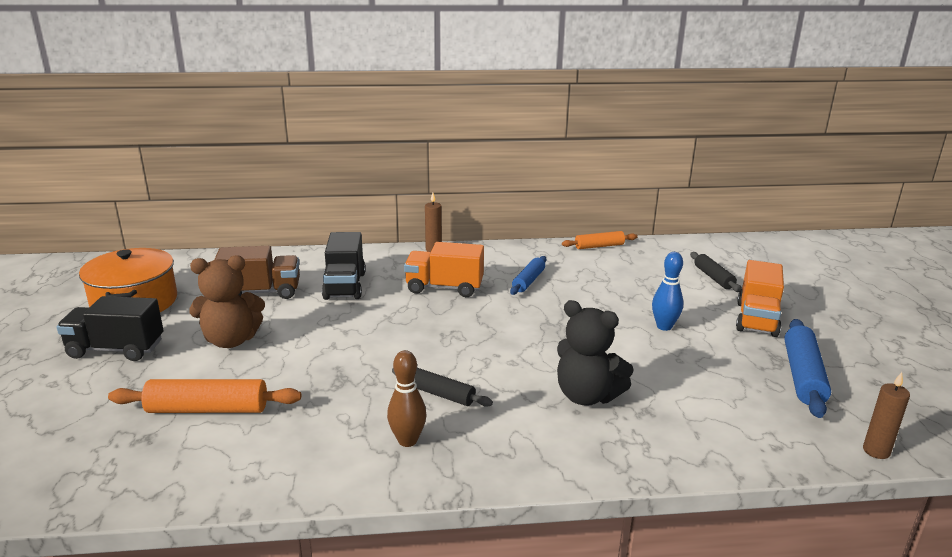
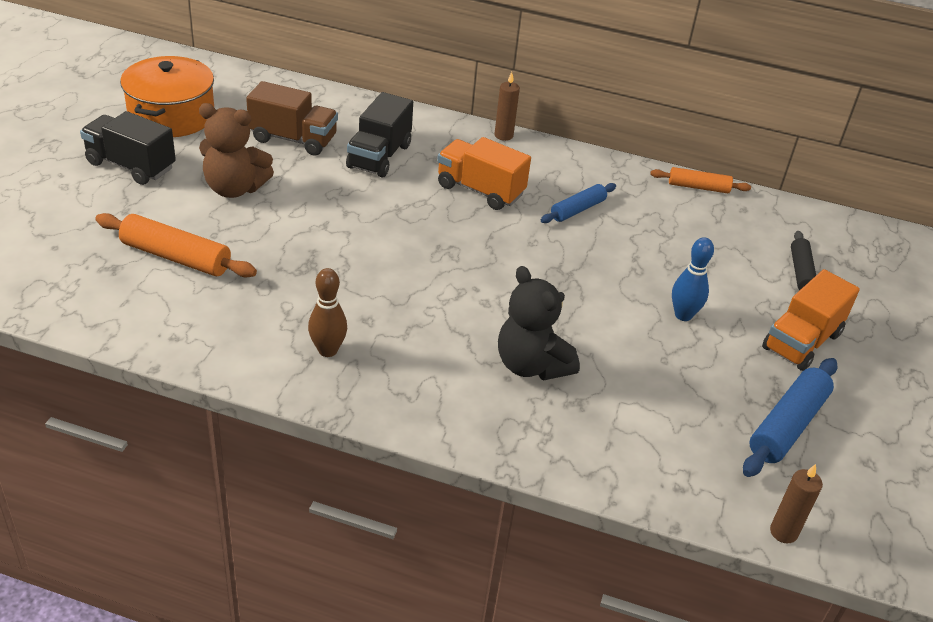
camera: 20 degrees right, 15 degrees up
black rolling pin [392,368,493,407] -> none

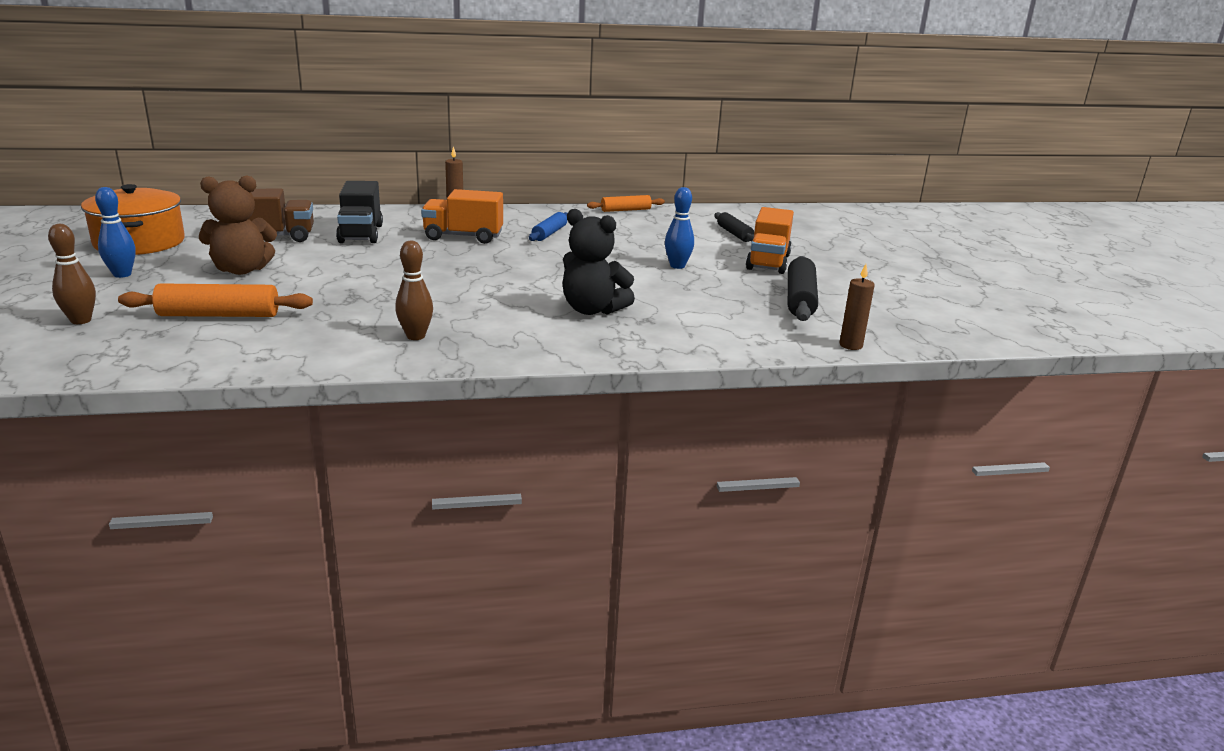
camera: 25 degrees left, 15 degrees down
black truck [80,111,176,185] -> blue bowling pin [95,187,136,278]
blue rolling pin [743,358,838,477] -> black rolling pin [788,256,818,321]
none -> brown bowling pin [48,224,96,324]

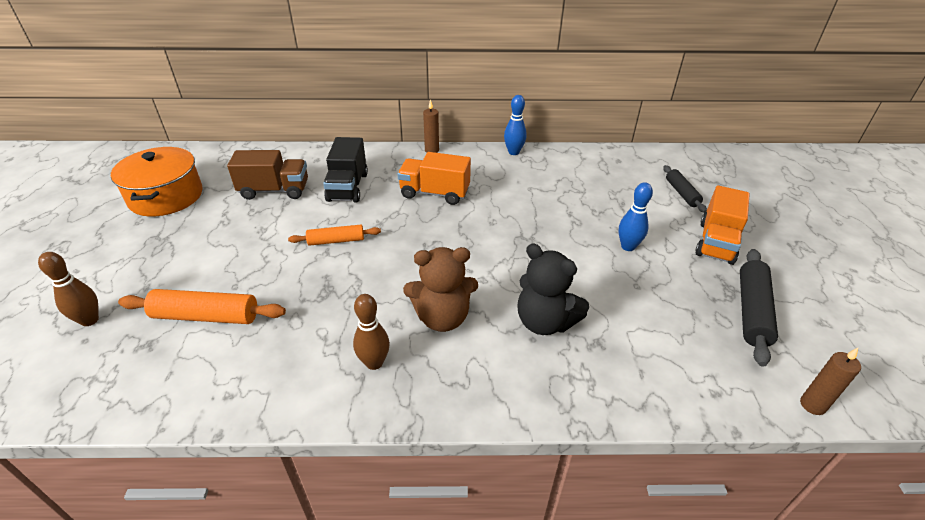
camera: 10 degrees right, 15 degrees up
blue bowling pin [95,187,136,278] -> blue bowling pin moved to [504,95,527,155]
brown teddy bear [199,175,277,275] -> brown teddy bear moved to [403,247,478,332]
blue rolling pin [529,212,567,241] -> none
orange rolling pin [587,195,665,212] -> orange rolling pin moved to [288,225,381,246]

